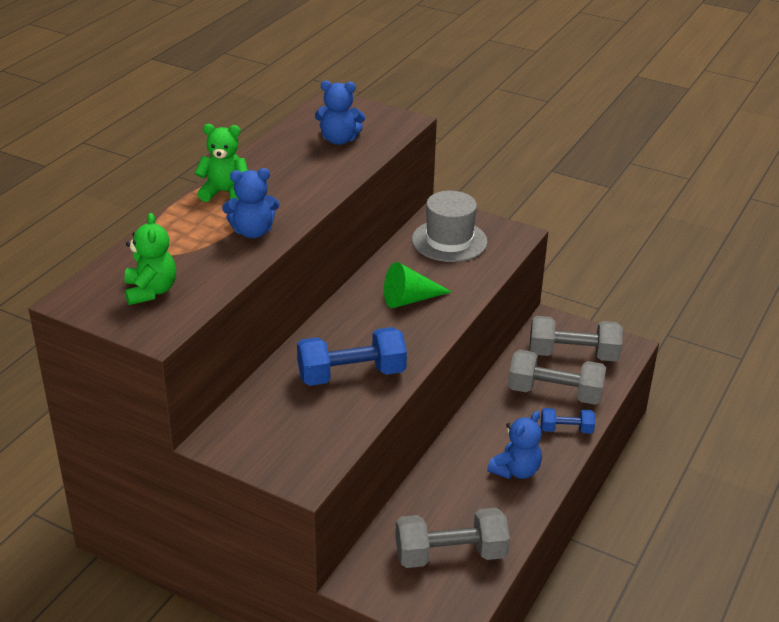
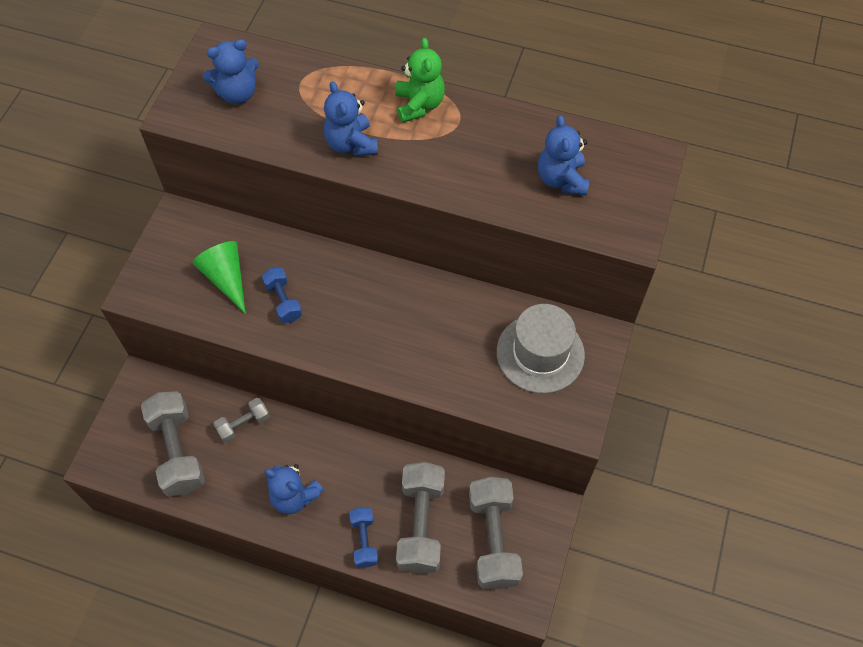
camera: 80 degrees right, 25 degrees up
green teddy bear [125,213,176,305] -> blue teddy bear [203,39,259,104]
blue dumbbell [297,327,407,386] -> blue dumbbell [262,267,302,323], size x0.54
green cone [384,262,451,308] -> green cone moved to [192,241,246,314]
none -> grey dumbbell [214,398,270,443]

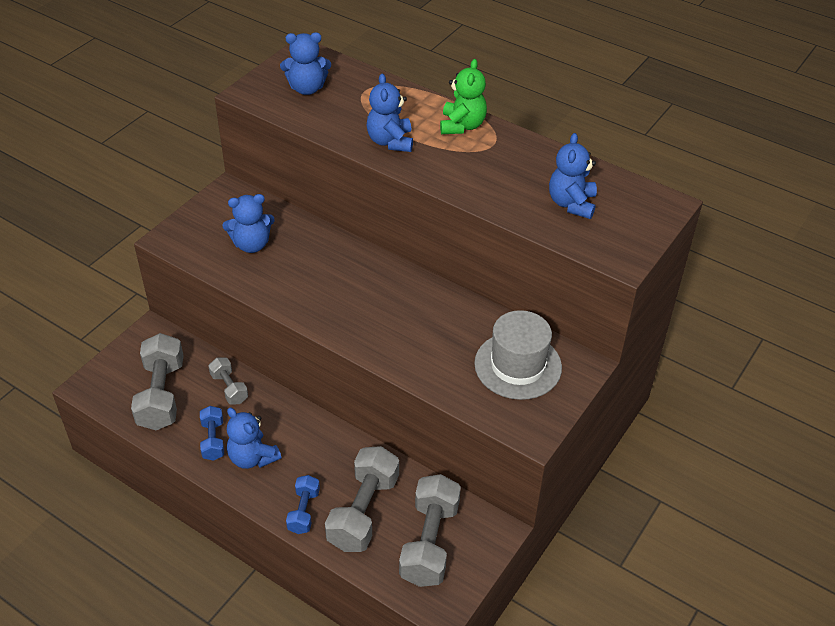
camera: 15 degrees right, 15 degrees down
green cone [192,241,246,314] -> blue teddy bear [222,194,275,253]
grey dumbbell [214,398,270,443] -> grey dumbbell turned 75 degrees clockwise [208,358,248,405]
blue dumbbell [262,267,302,323] -> blue dumbbell moved to [200,406,224,461]

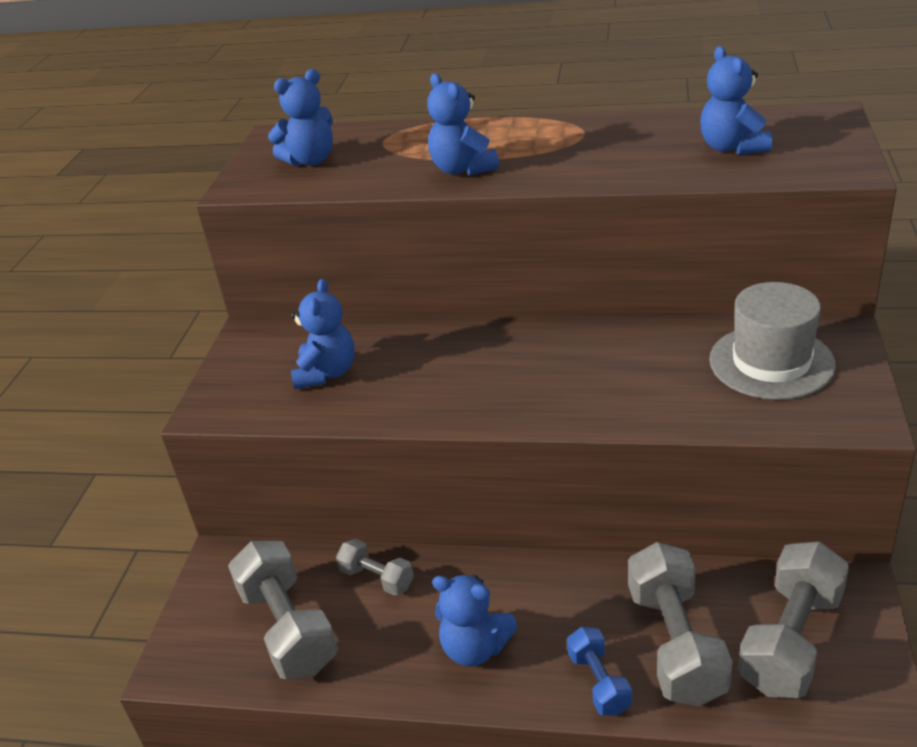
camera: 20 degrees left, 10 degrees down
blue dumbbell [200,406,224,461] -> none
blue teddy bear [222,194,275,253] -> blue teddy bear turned 45 degrees counterclockwise [291,279,355,389]
grey dumbbell [399,474,461,587] -> grey dumbbell turned 45 degrees clockwise [738,541,849,698]
green teddy bear [440,59,487,134] -> none

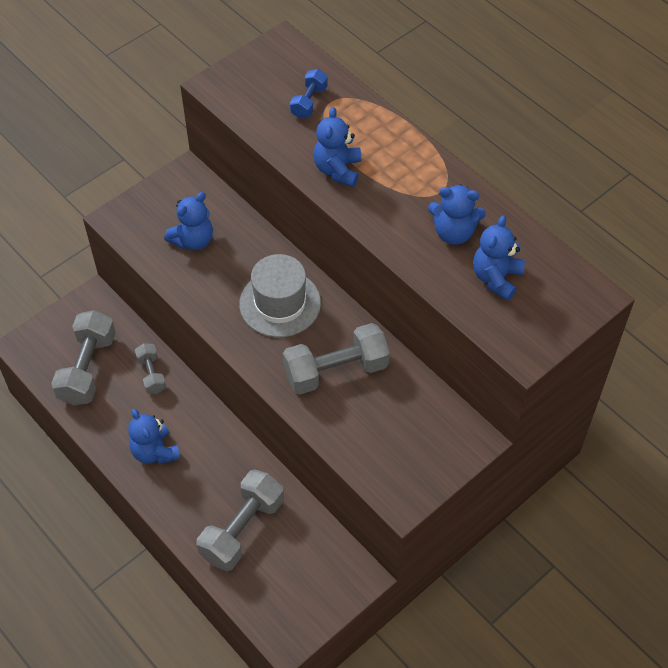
camera: 35 degrees right, 20 degrees up
blue teddy bear [268,69,333,166] -> blue teddy bear moved to [428,184,486,245]
blue dumbbell [567,627,632,716] -> blue dumbbell moved to [290,69,328,118]
grey hat [709,282,836,400] -> grey hat moved to [239,254,321,337]
grey dumbbell [738,541,849,698] -> grey dumbbell moved to [283,323,390,394]

